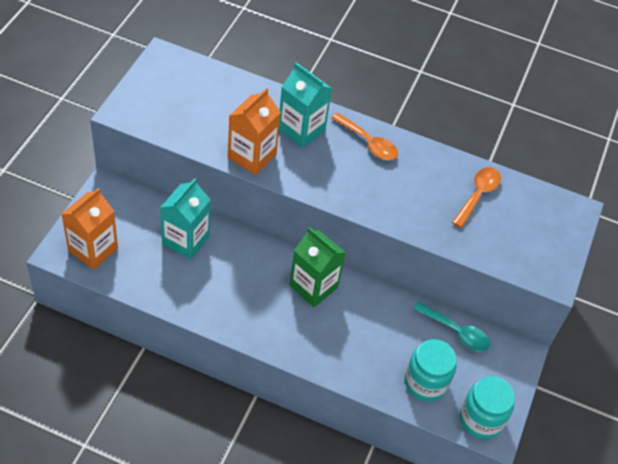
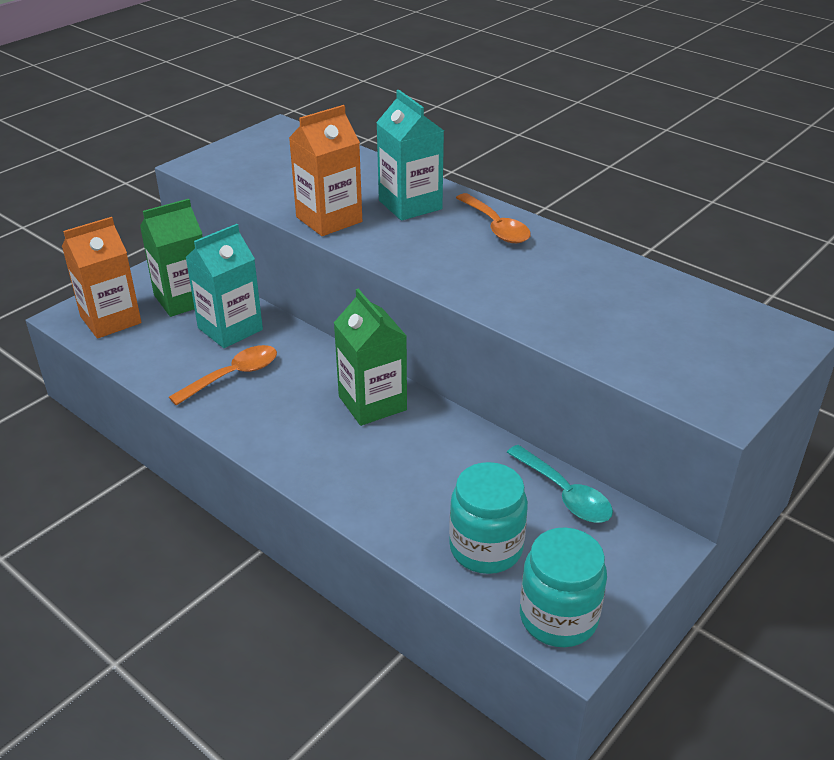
camera: 25 degrees right, 15 degrees down
orange spoon [452,167,501,228] -> orange spoon moved to [169,345,277,406]
none -> green carton [140,199,203,317]

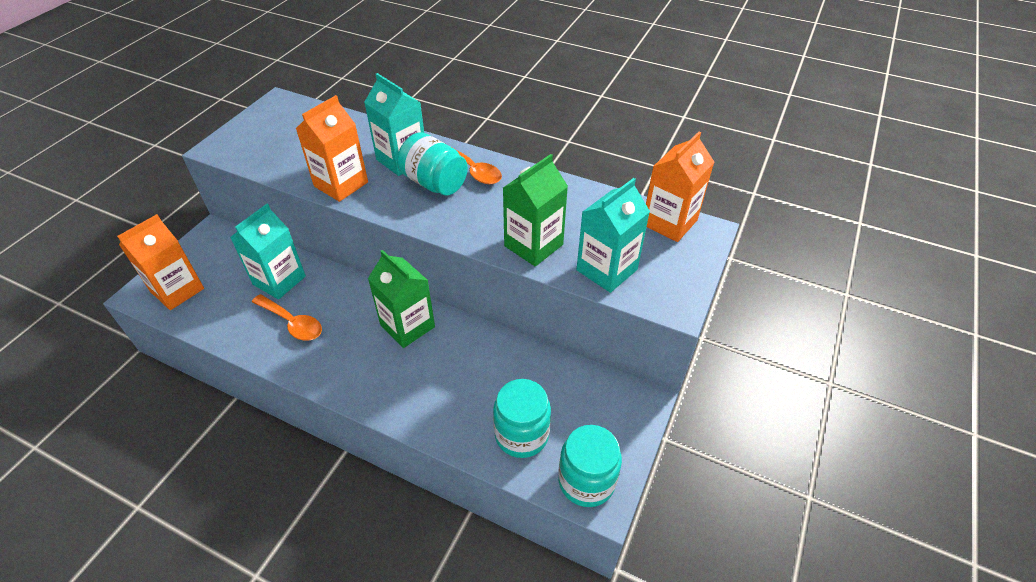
camera: 15 degrees left, 10 degrees up
green carton [140,199,203,317] -> green carton moved to [503,154,568,267]
orange spoon [169,345,277,406] -> orange spoon turned 90 degrees clockwise [252,294,322,341]
turquoise spoon [507,445,613,523] -> none
none -> turquoise jar [397,132,468,195]
none -> turquoise carton [577,178,650,293]
none -> orange carton [646,131,714,242]

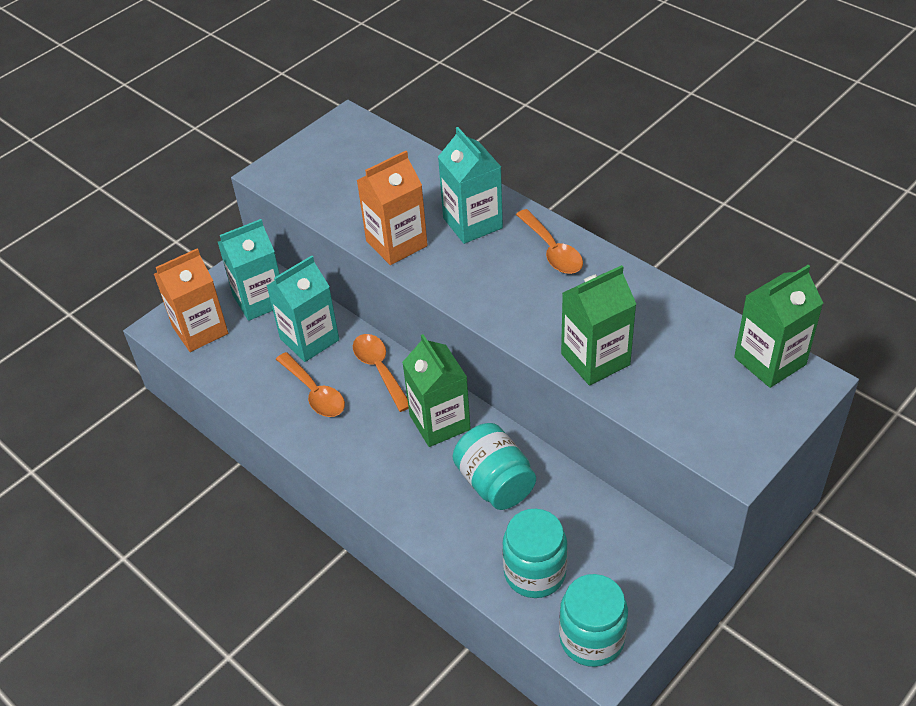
camera: 20 degrees right, 0 degrees up
turquoise jar [397,132,468,195] -> turquoise jar moved to [453,423,536,510]
turquoise carton [577,178,650,293] -> turquoise carton moved to [218,219,280,321]
orange carton [646,131,714,242] -> green carton [734,265,823,388]
none -> orange spoon [353,334,409,412]

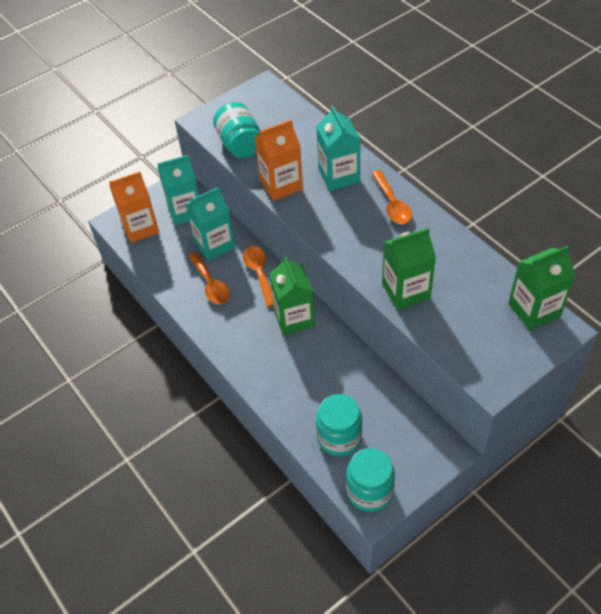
camera: 10 degrees right, 5 degrees up
turquoise jar [453,423,536,510] -> turquoise jar moved to [213,102,260,158]

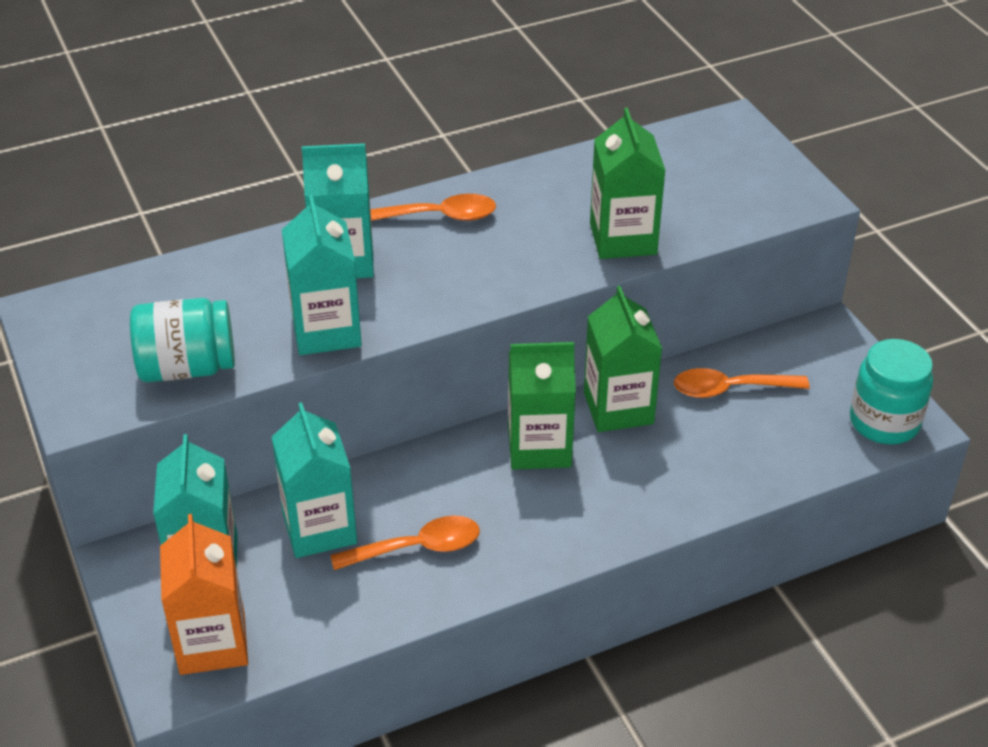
camera: 80 degrees left, 10 degrees down
orange spoon [243,246,273,307] -> orange spoon moved to [674,368,810,398]
orange carton [255,120,303,201] -> turquoise carton [282,195,362,355]
turquoise jar [316,394,362,456] -> none
green carton [508,246,576,330] -> green carton moved to [584,286,662,432]

